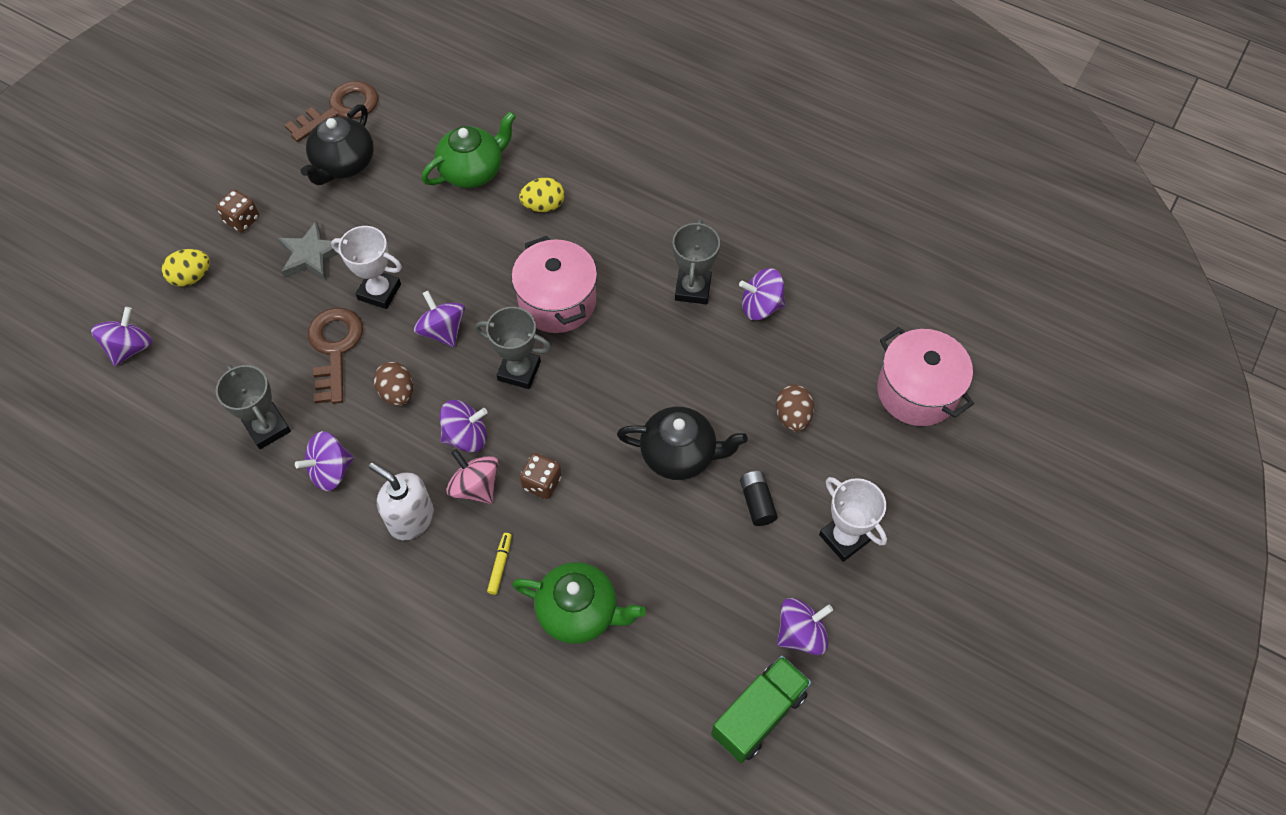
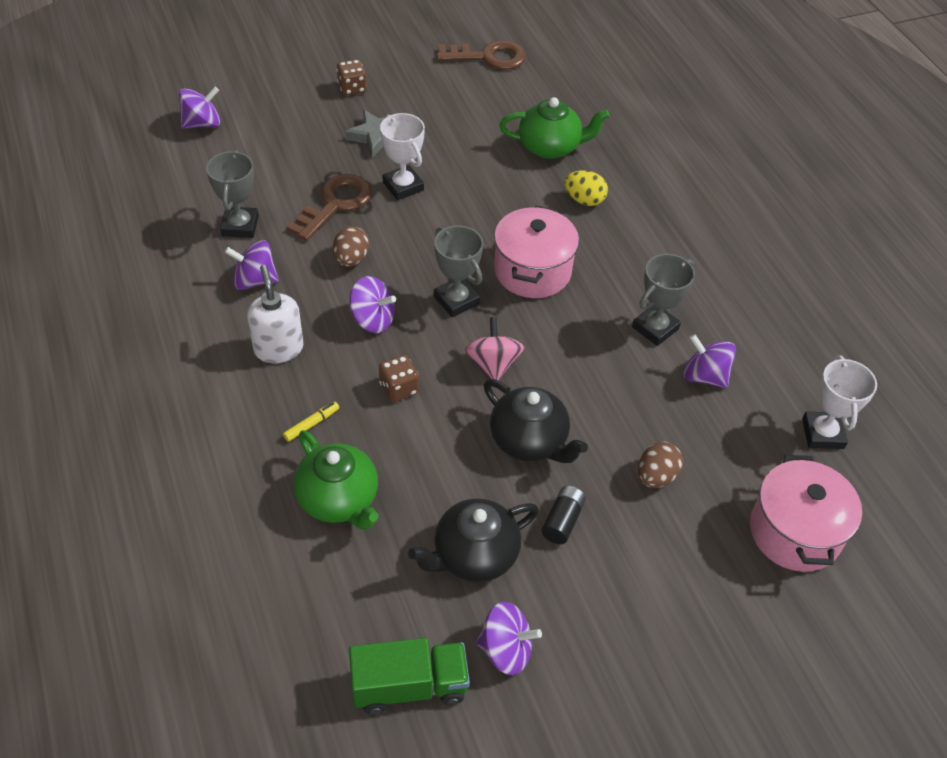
camera: 35 degrees right, 10 degrees down
yellow egg [162,249,210,287] -> none
black teapot [300,104,374,185] -> black teapot moved to [408,499,539,582]
purple spinning top [414,291,465,347] -> none
pink spinning top [447,449,499,504] -> pink spinning top moved to [465,317,524,381]
white trophy [819,477,887,562] -> white trophy moved to [802,355,877,449]

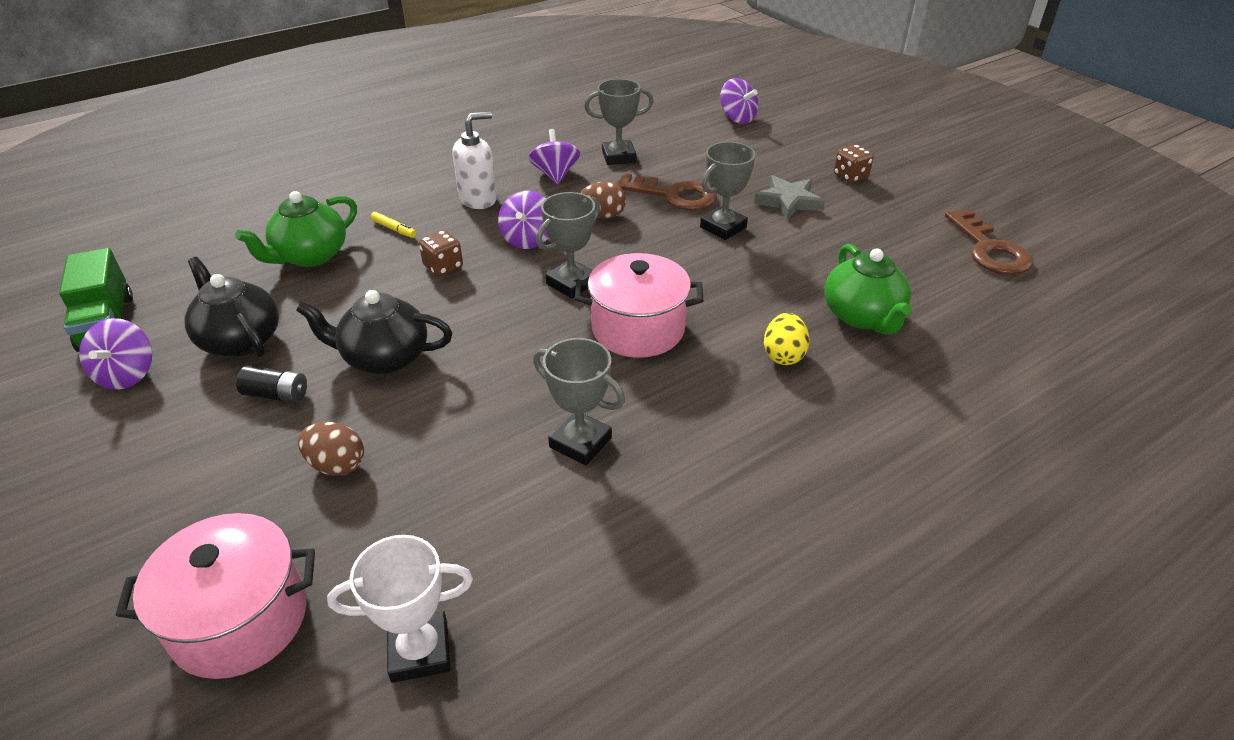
camera: 80 degrees right, 10 degrees down
white trophy [380,113,425,200] -> grey trophy [700,142,756,240]
pink spinning top [465,317,524,381] -> none
black teapot [484,379,588,463] -> black teapot turned 60 degrees clockwise [296,290,452,374]
purple spinning top [683,334,736,388] -> none

